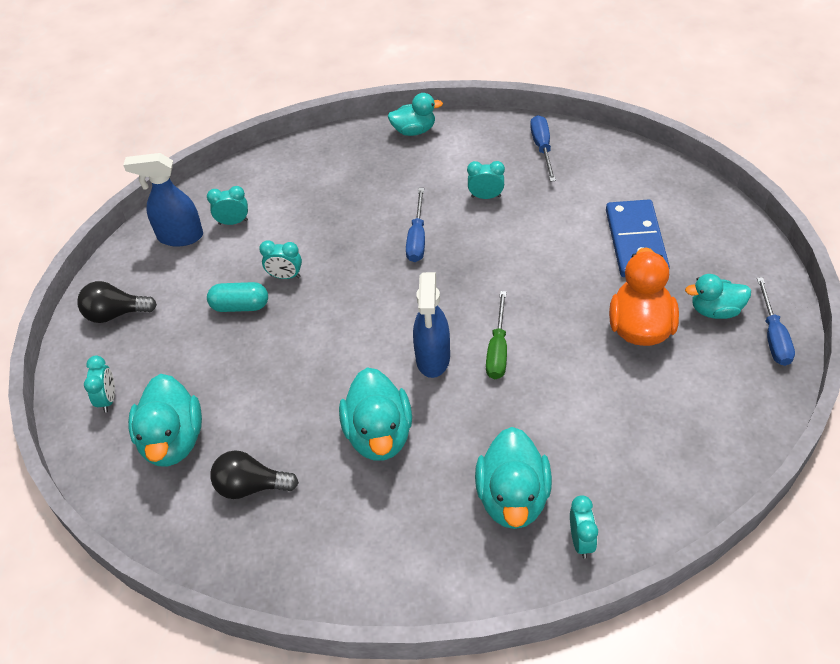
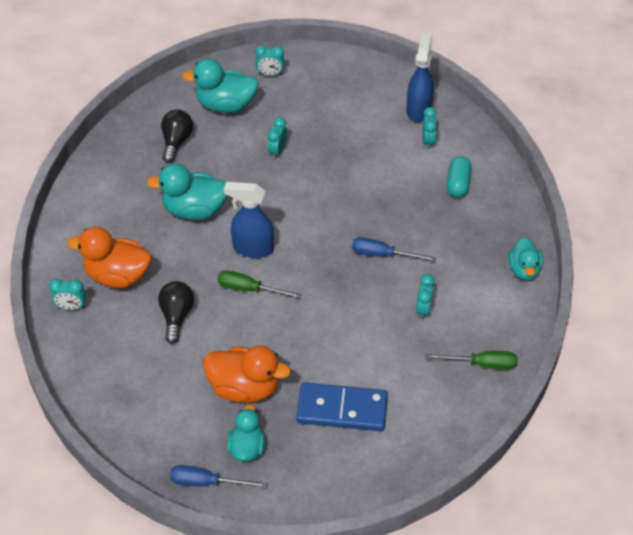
camera: 95 degrees right, 0 degrees up
black light bulb [77,281,157,323] -> black light bulb moved to [158,281,194,344]
turquoise capsule [207,282,268,312] -> turquoise capsule moved to [447,156,472,197]
turquoise clock [259,240,302,279] -> turquoise clock moved to [267,117,287,159]
turquoise duck [475,427,552,529] -> orange duck [67,227,152,288]
blue screwdriver [530,115,556,182] -> green screwdriver [426,351,517,370]

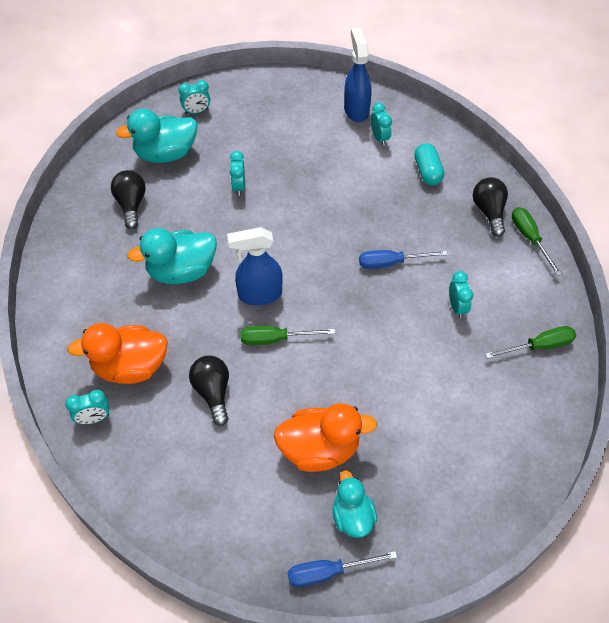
camera: 20 degrees left, 5 degrees up
blue domino [296,382,388,431] -> none
turquoise duck [508,237,543,280] -> green screwdriver [512,207,562,276]
none -> black light bulb [473,177,508,237]

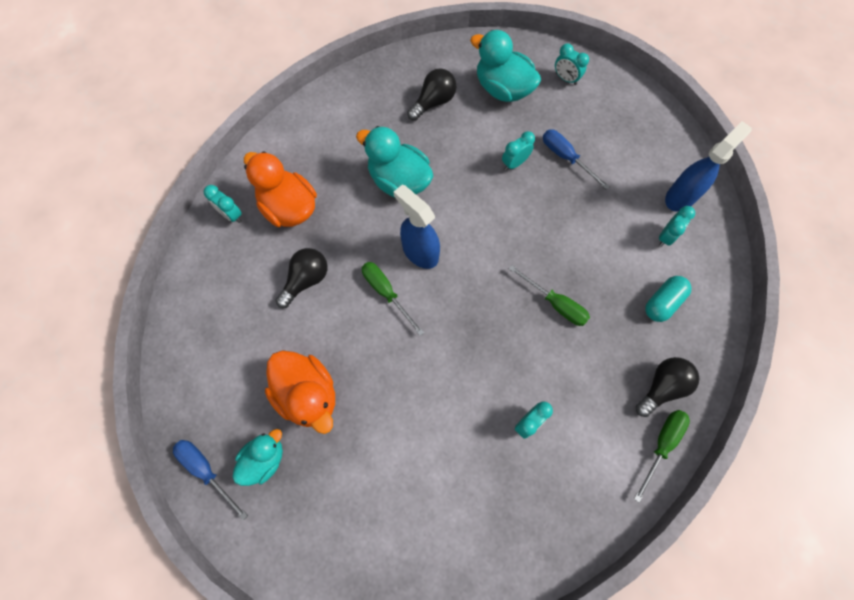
camera: 55 degrees right, 15 degrees up
blue screwdriver [359,250,448,269] -> blue screwdriver moved to [543,129,610,190]
green screwdriver [486,326,576,359] -> green screwdriver moved to [509,265,590,326]

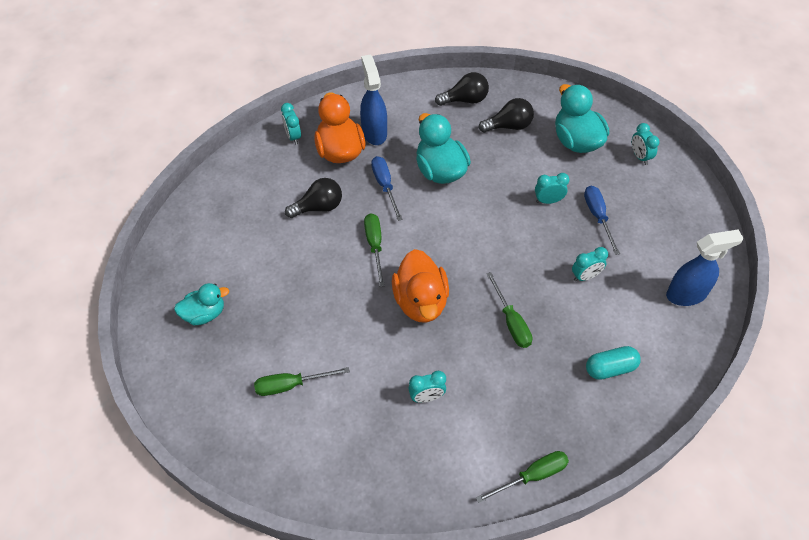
camera: 30 degrees right, 15 degrees down
blue screwdriver [173,440,248,520] -> blue screwdriver moved to [371,156,403,221]
orange duck [265,350,335,434] -> orange duck moved to [392,249,449,323]
blue spray bottle [393,185,440,269] -> blue spray bottle moved to [360,55,387,145]
black light bulb [636,357,699,417] -> black light bulb moved to [435,72,489,106]
turquoise clock [659,206,695,247] -> turquoise clock moved to [572,247,608,282]
none -> green screwdriver [254,367,350,396]

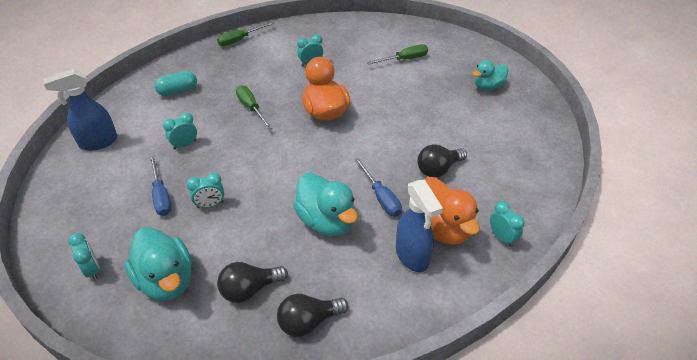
camera: 170 degrees right, 10 degrees down
green screwdriver [364,213,385,287] -> none

